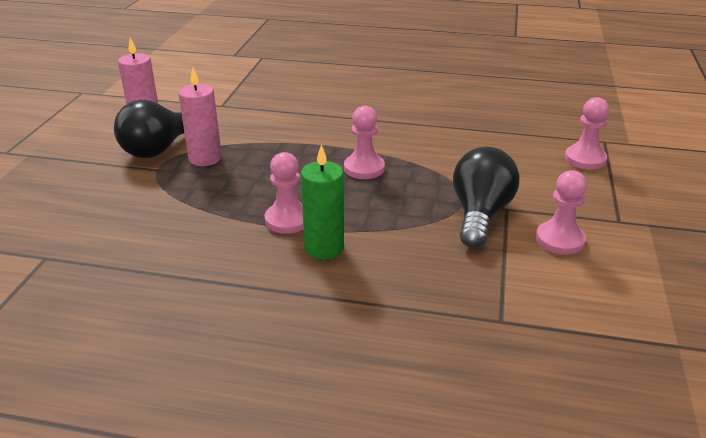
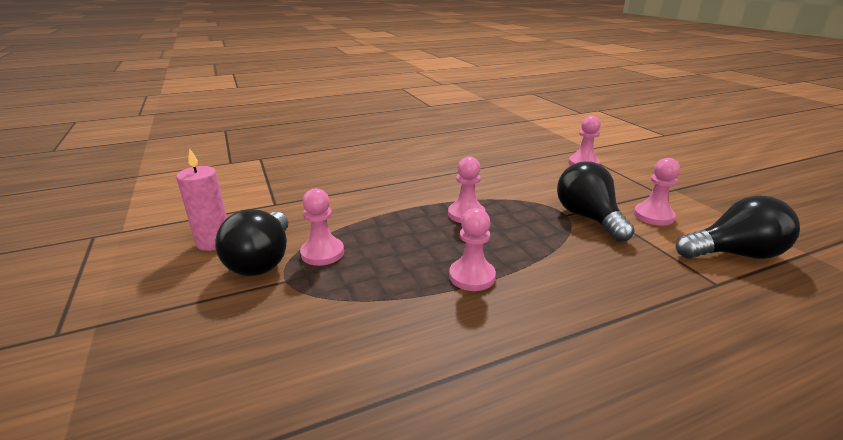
camera: 35 degrees left, 5 degrees down
pink candle [178,68,222,166] -> pink pawn [300,188,344,266]
green candle [301,144,344,260] -> none
none -> black light bulb [676,196,800,259]

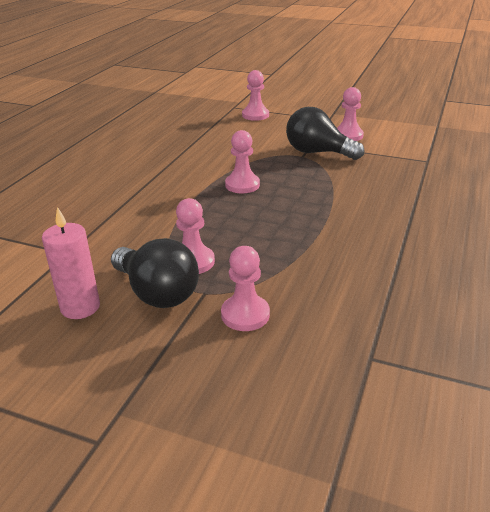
camera: 45 degrees left, 5 degrees up
pink pawn [449,208,496,291] -> pink pawn moved to [221,246,270,331]
black light bulb [676,196,800,259] -> none

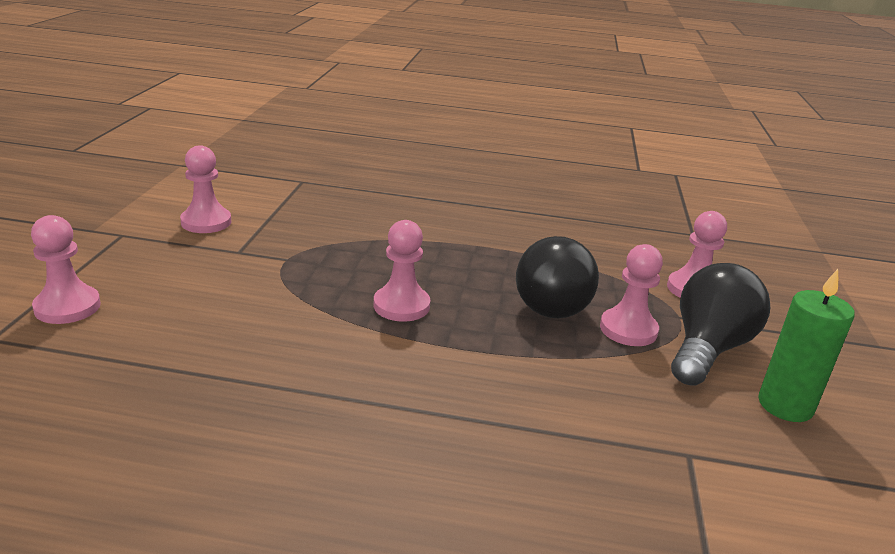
camera: 105 degrees left, 5 degrees down
pink candle [42,207,100,319] -> green candle [758,269,855,422]
black light bulb [286,107,364,160] -> black light bulb moved to [516,236,599,318]

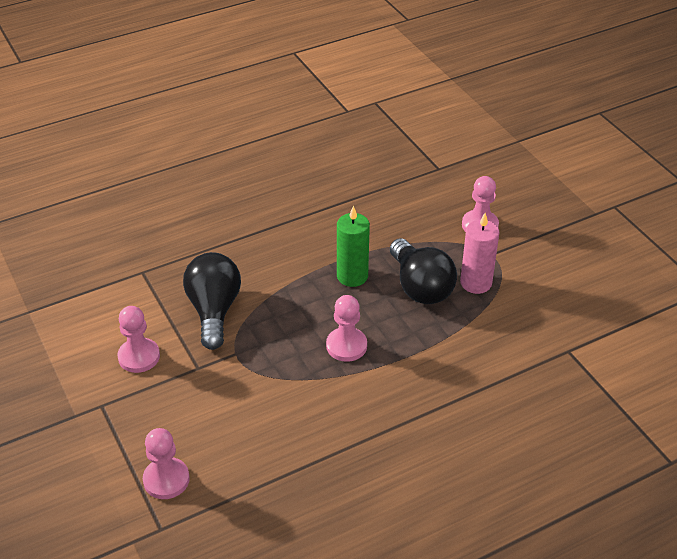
camera: 35 degrees left, 15 degrees up
pink pawn [600,244,663,346] -> pink candle [460,213,500,294]
black light bulb [671,263,770,386] -> black light bulb moved to [183,252,241,350]
green candle [758,269,855,422] -> green candle moved to [337,206,370,287]

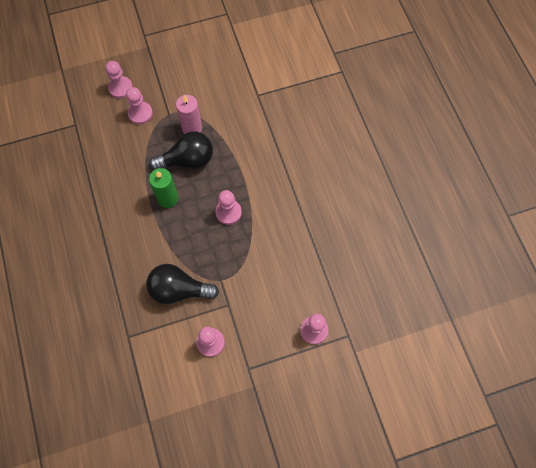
camera: 80 degrees left, 25 degrees up
none -> pink pawn [105,61,133,99]

